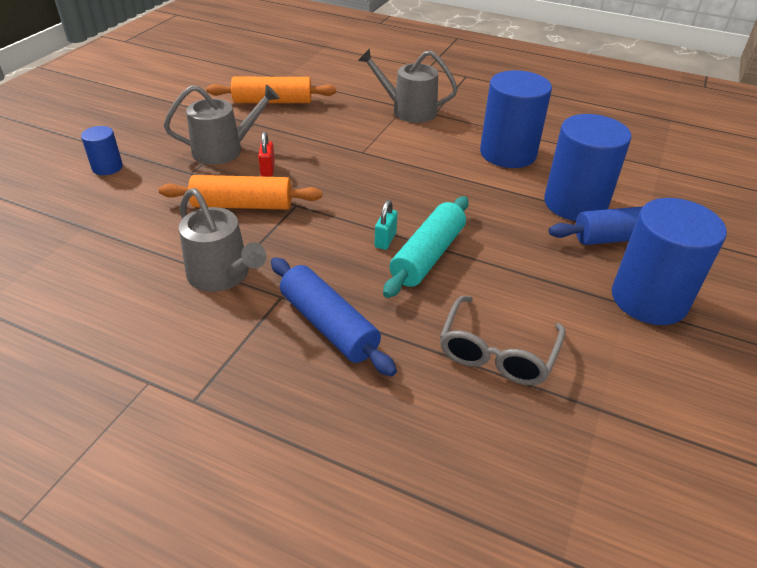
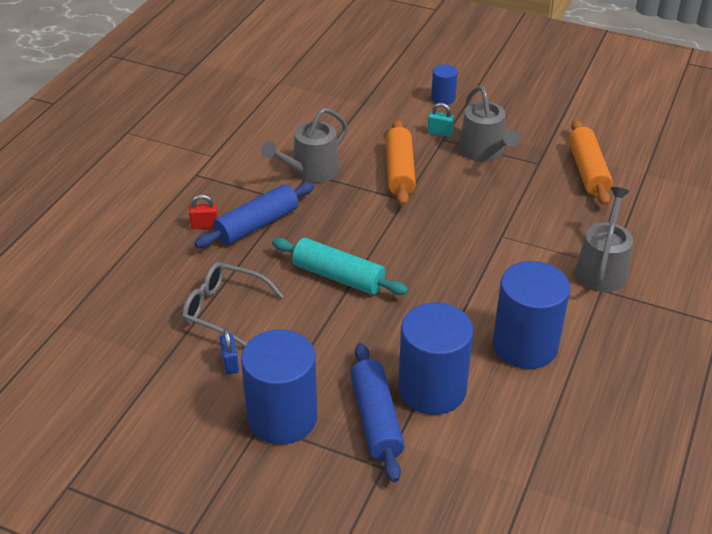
camera: 90 degrees right, 0 degrees up
red padlock [258,132,275,177] -> red padlock moved to [189,194,218,229]
turquoise padlock [375,200,398,250] -> turquoise padlock moved to [428,103,454,137]
none -> blue padlock [219,328,239,375]

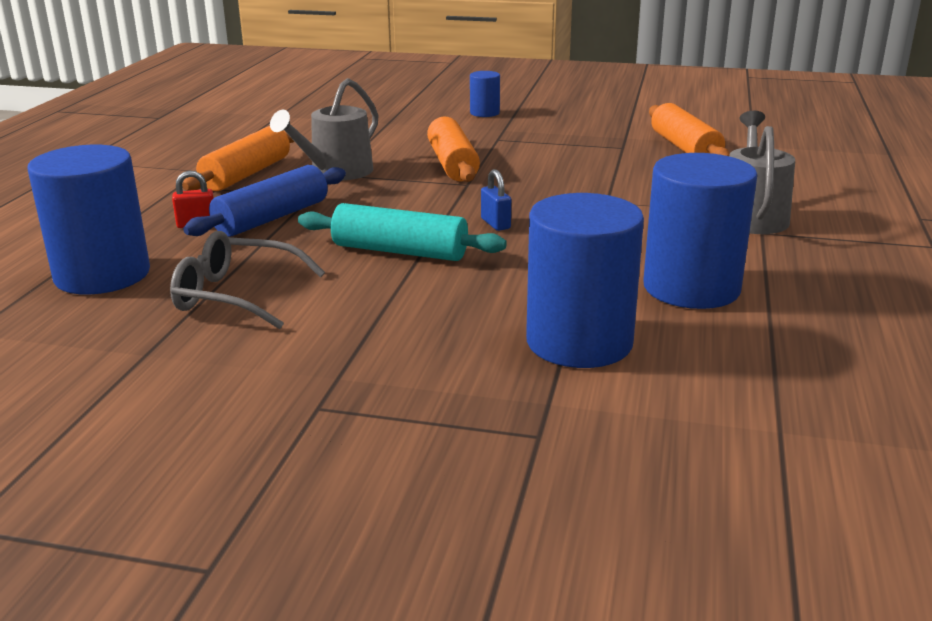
camera: 10 degrees left, 15 degrees down
blue padlock [219,328,239,375] -> blue padlock moved to [481,169,511,231]
blue cylinder [241,329,317,444] -> blue cylinder moved to [27,145,150,294]
blue rolling pin [350,343,405,482] -> none
turquoise padlock [428,103,454,137] -> none
grey watering can [459,86,520,162] -> none
none -> orange rolling pin [182,126,298,191]

